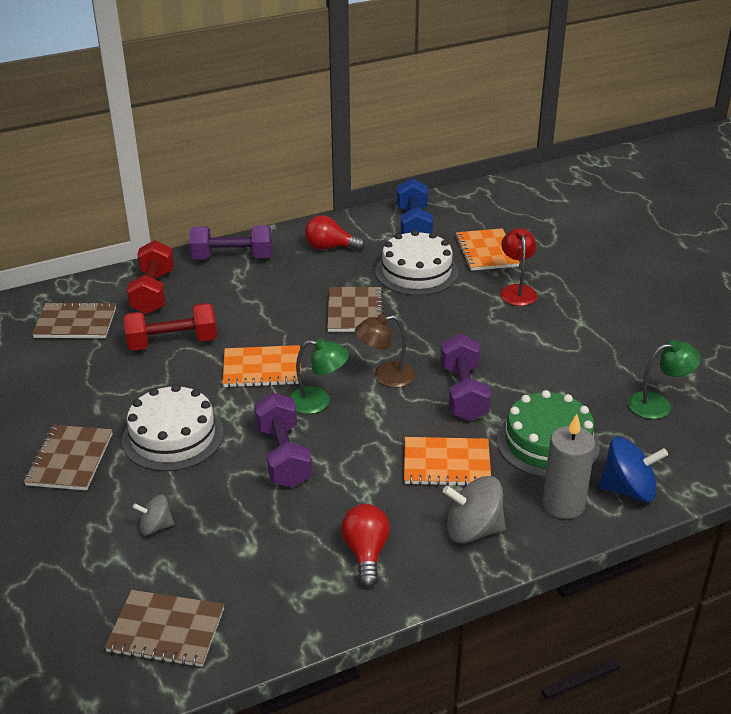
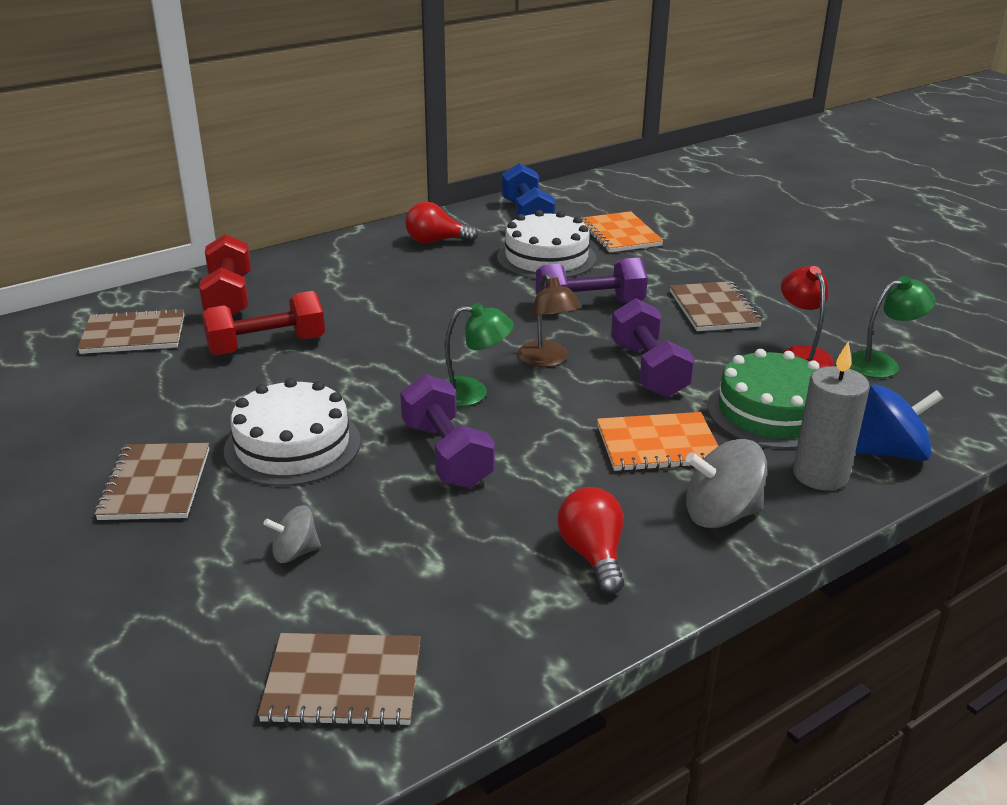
camera: 10 degrees left, 5 degrees down
purple dumbbell [189,225,272,260] -> purple dumbbell moved to [536,258,648,303]
orange notebook [222,345,301,388] -> none
brown notebook [327,287,384,332] -> brown notebook moved to [670,281,763,331]
brown lamp [355,314,415,388] -> brown lamp turned 90 degrees counterclockwise [517,273,581,367]
red lamp [500,228,537,306] -> red lamp moved to [781,266,834,368]

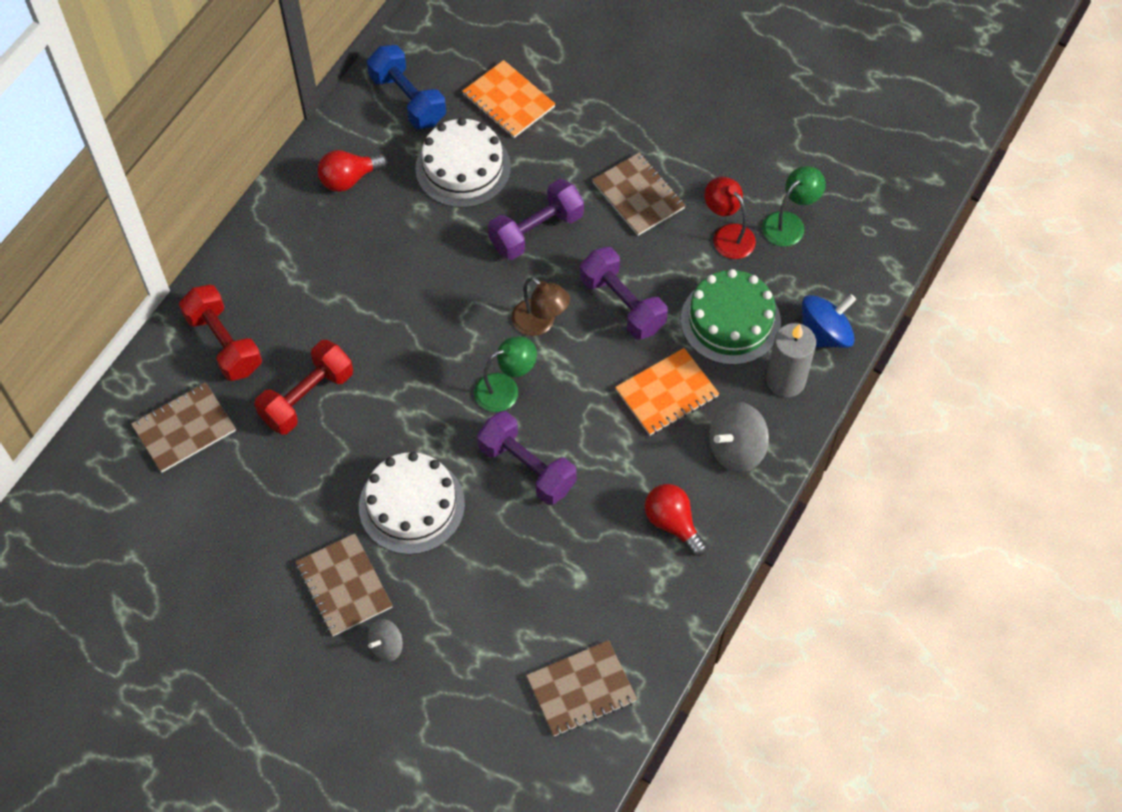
camera: 25 degrees left, 30 degrees up
grey spinning top [263,505,321,563] -> grey spinning top moved to [368,619,403,662]

